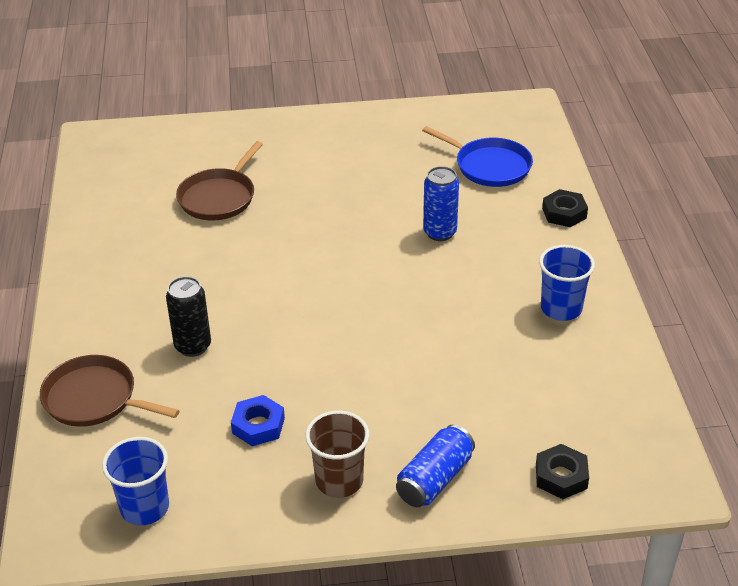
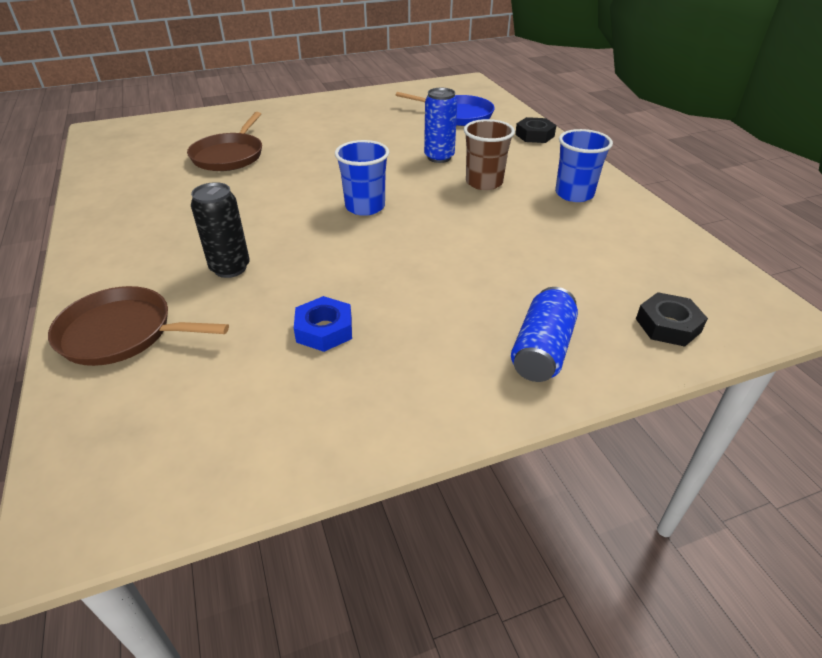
camera: 15 degrees left, 0 degrees up
blue cup [102,437,169,525] -> blue cup moved to [335,140,389,216]
brown cup [305,411,369,498] -> brown cup moved to [464,119,515,190]

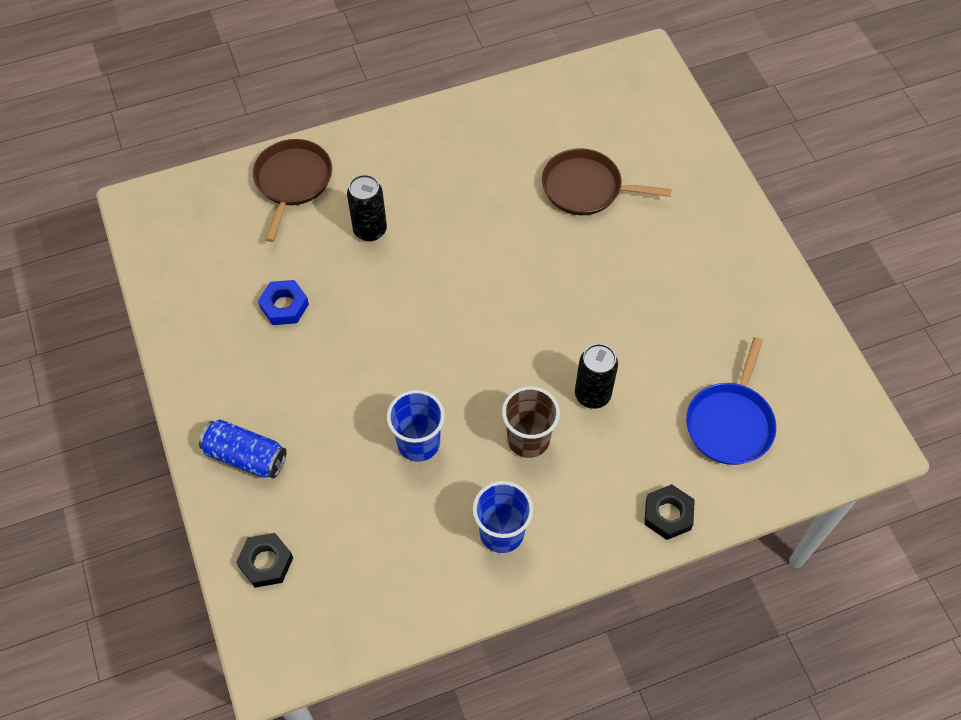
camera: 90 degrees right, 20 degrees up
blue cup [335,140,389,216] -> blue cup moved to [387,390,445,462]
blue can [424,88,457,163] -> black can [575,344,618,409]

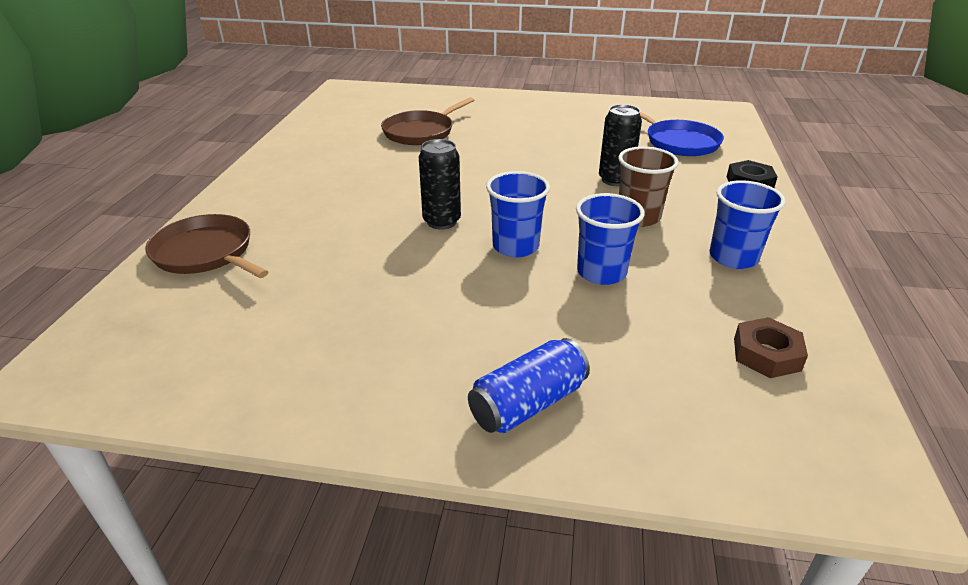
camera: 60 degrees left, 25 degrees down
black nut [236,533,293,588] -> none
blue nut [258,280,309,325] -> none
black can [347,175,387,241] -> black can moved to [419,139,461,230]
none -> blue cup [486,171,550,257]
none -> brown nut [734,317,808,378]

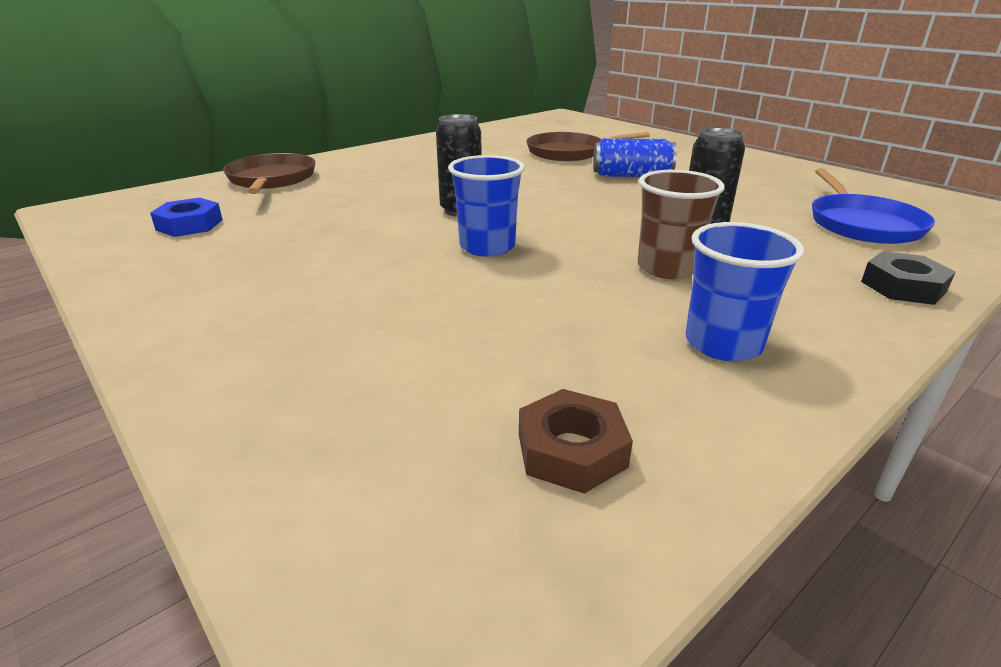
camera: 40 degrees right, 5 degrees down
blue can [468,338,590,433] -> blue can moved to [593,138,677,177]
blue cup [576,193,645,285] -> none
none -> blue nut [150,198,223,237]

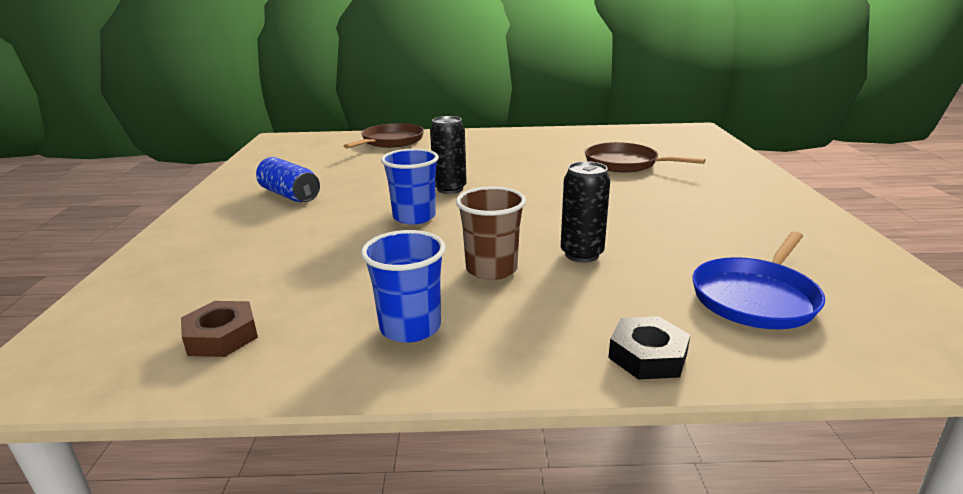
camera: 40 degrees right, 5 degrees down
blue nut [150,198,223,237] -> none
blue can [593,138,677,177] -> blue can moved to [256,157,320,202]

